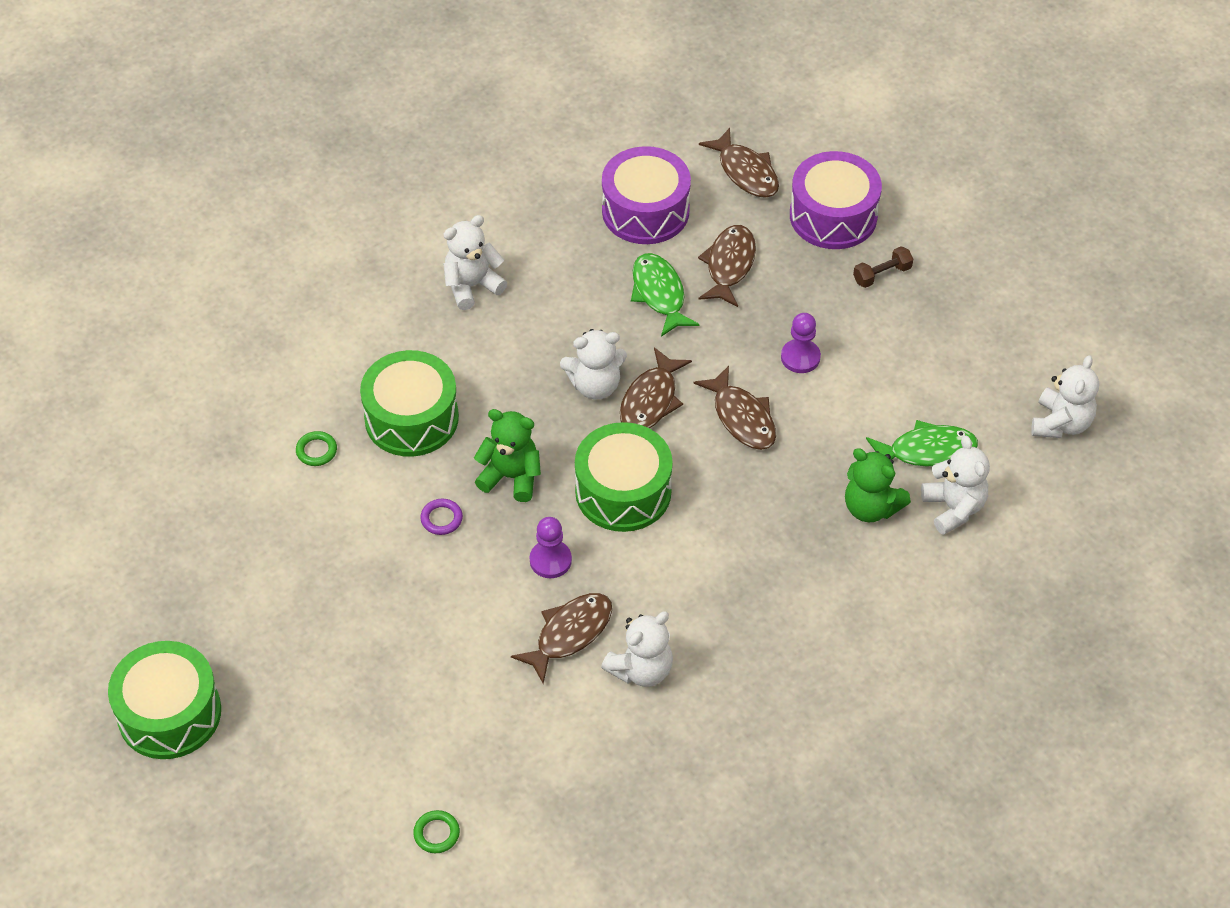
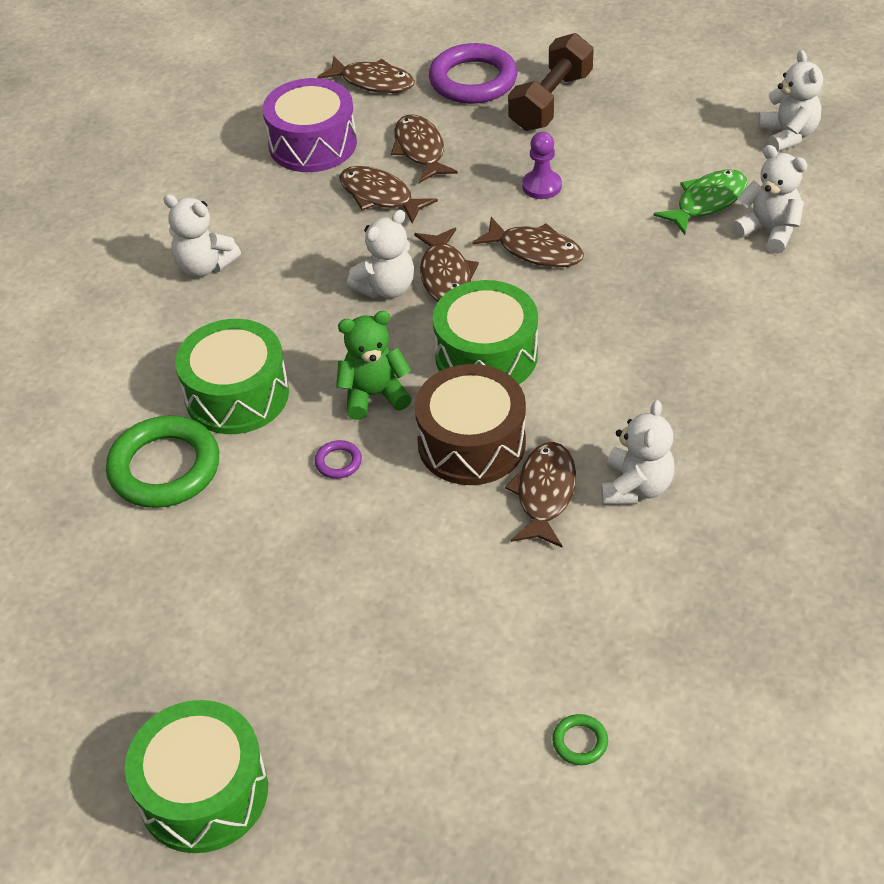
camera: 30 degrees left, 5 degrees down
green ring [296,431,337,466] -> green ring [106,416,219,508], size x2.40
white teddy bear [443,215,507,310] -> white teddy bear turned 90 degrees counterclockwise [163,194,241,277]
purple pawn [530,517,572,578] -> brown drum [415,364,526,485]
green fish [631,253,700,337] -> brown fish [339,166,438,224]
purple drum [790,151,882,249] -> purple ring [429,43,517,104]
green teddy bear [845,448,911,522] -> none
brown dumbbell [853,246,913,288] -> brown dumbbell [508,33,594,131], size x2.04

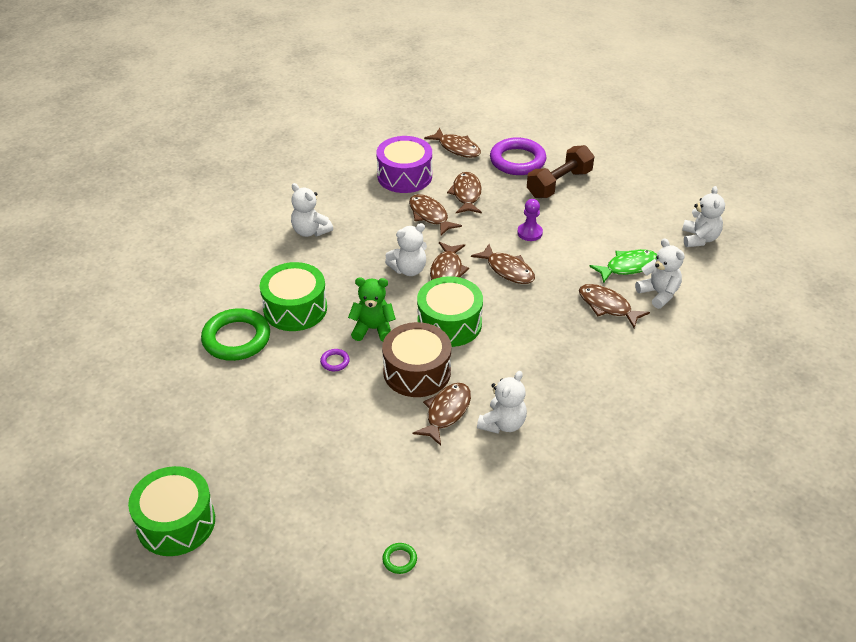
camera: 15 degrees right, 5 degrees down
none -> brown fish [579,284,650,328]

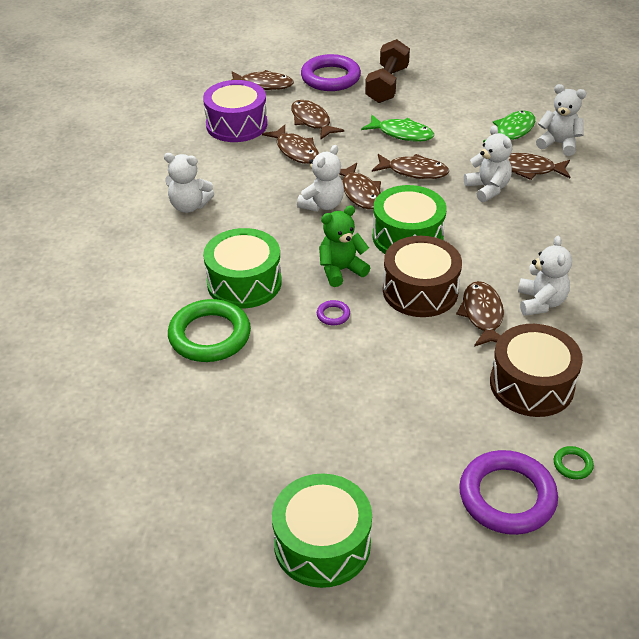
camera: 30 degrees left, 0 degrees up
brown fish [409,194,462,236] -> brown fish turned 150 degrees counterclockwise [262,125,319,164]
purple pawn [517,199,543,241] -> green fish [361,115,434,142]
white teddy bear [682,186,725,247] -> white teddy bear moved to [464,125,512,202]
none -> purple ring [459,450,558,535]
none -> brown drum [490,324,583,417]

